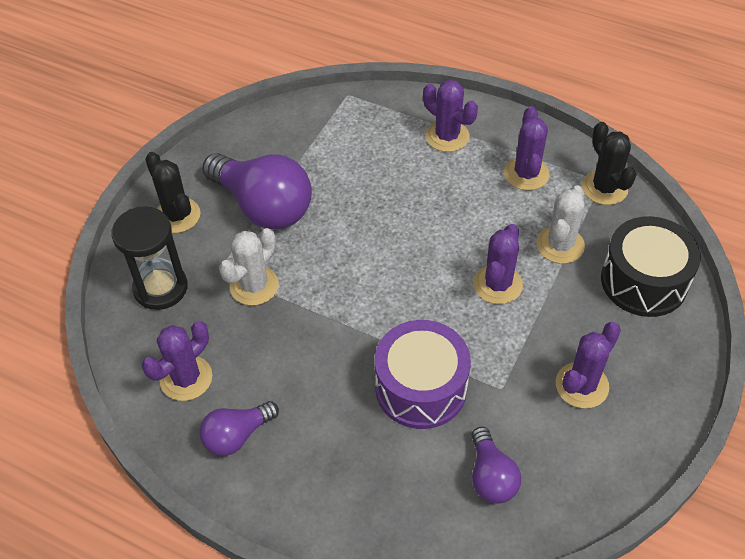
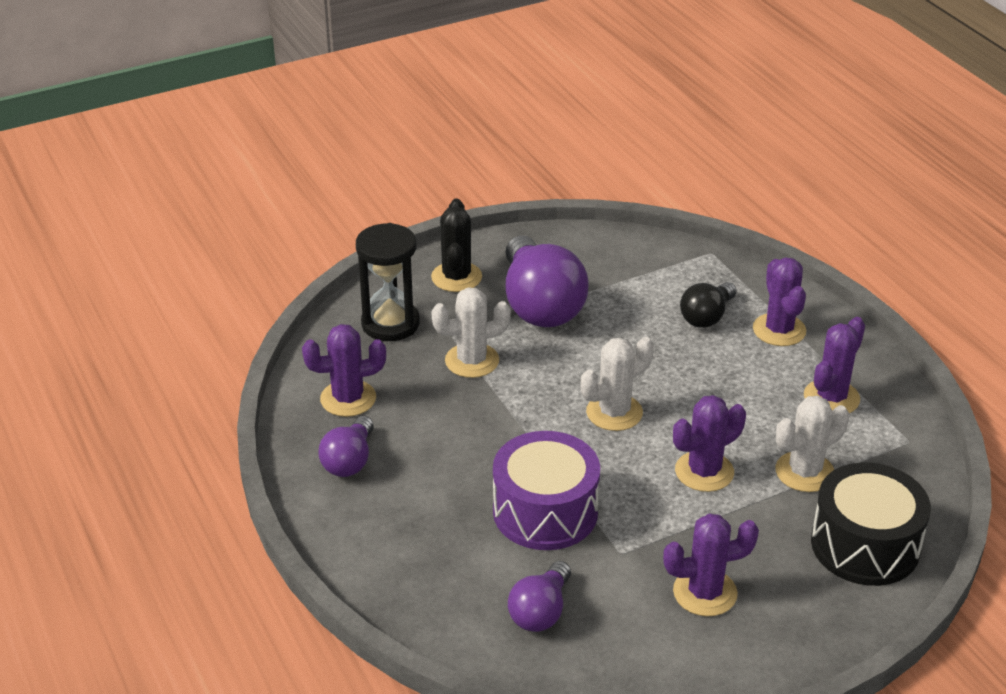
camera: 35 degrees right, 15 degrees down
purple light bulb [199,401,279,456] -> purple light bulb turned 75 degrees counterclockwise [318,416,374,477]
black cactus [582,122,637,205] -> none
none -> white cactus [581,337,654,431]
none -> black light bulb [680,282,737,328]

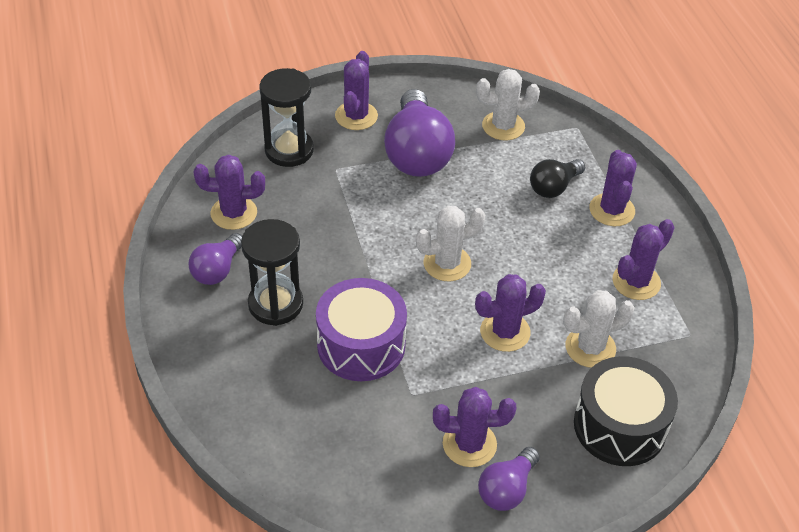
camera: 10 degrees right, 10 degrees up
black cactus [431,199,482,292] -> purple cactus [335,51,378,130]
white cactus [431,287,511,378] -> white cactus moved to [476,69,540,141]
purple light bulb [508,561,571,632] -> purple light bulb moved to [478,447,540,511]
none -> black hourglass [241,219,303,326]

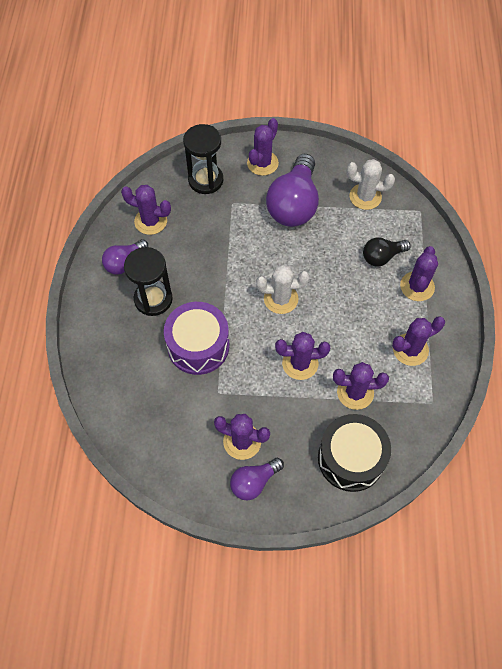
camera: 20 degrees right, 15 degrees up
white cactus [563,290,635,368] -> purple cactus [333,362,389,410]

